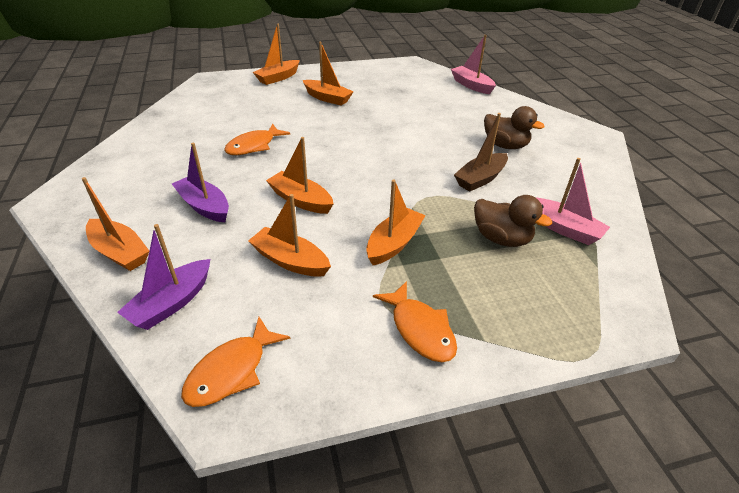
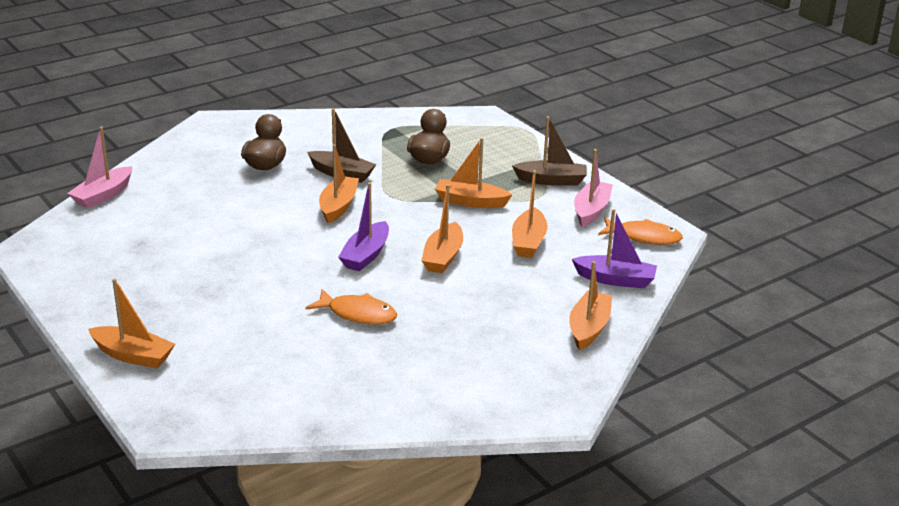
camera: 110 degrees left, 10 degrees down
purple boat [172,143,229,222] -> purple boat moved to [338,182,389,271]
orange boat [303,42,354,106] -> orange boat moved to [319,144,359,223]
orange fish [373,281,457,362] -> brown boat [512,116,587,185]
pink boat [537,158,610,245] -> pink boat moved to [574,149,613,227]

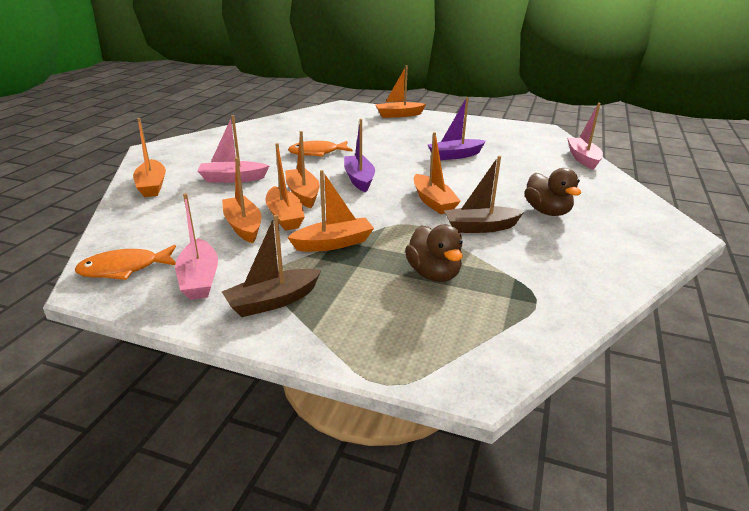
camera: 145 degrees right, 0 degrees up
purple boat [572,209,657,288] -> purple boat moved to [428,97,486,160]
none -> pink boat [197,115,269,183]
none -> orange boat [265,143,305,231]

